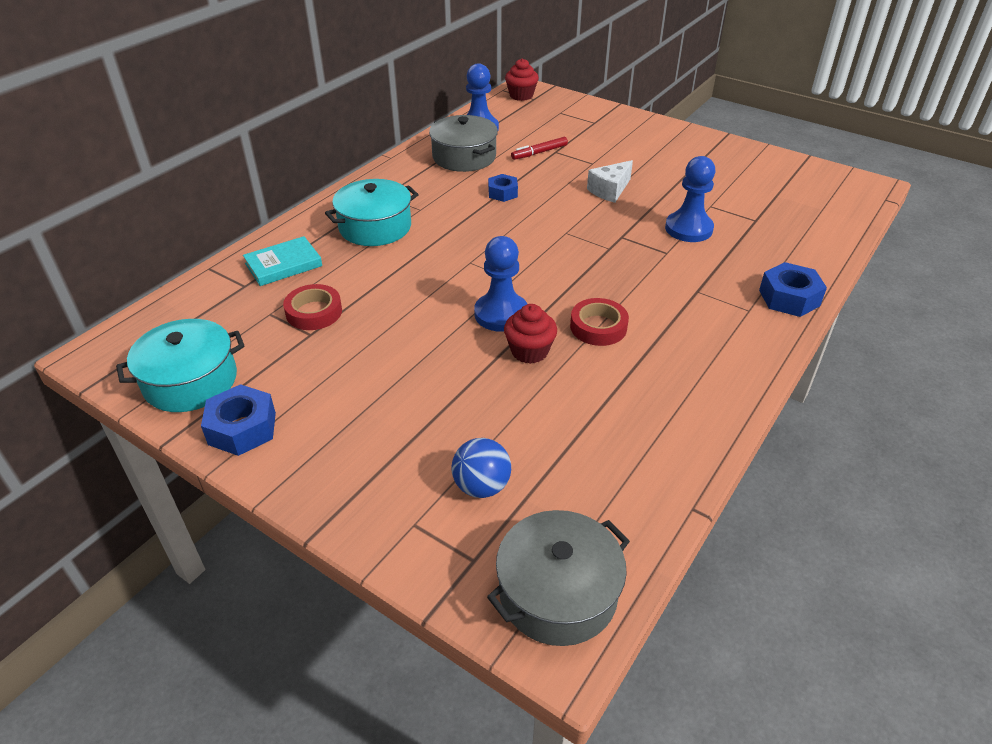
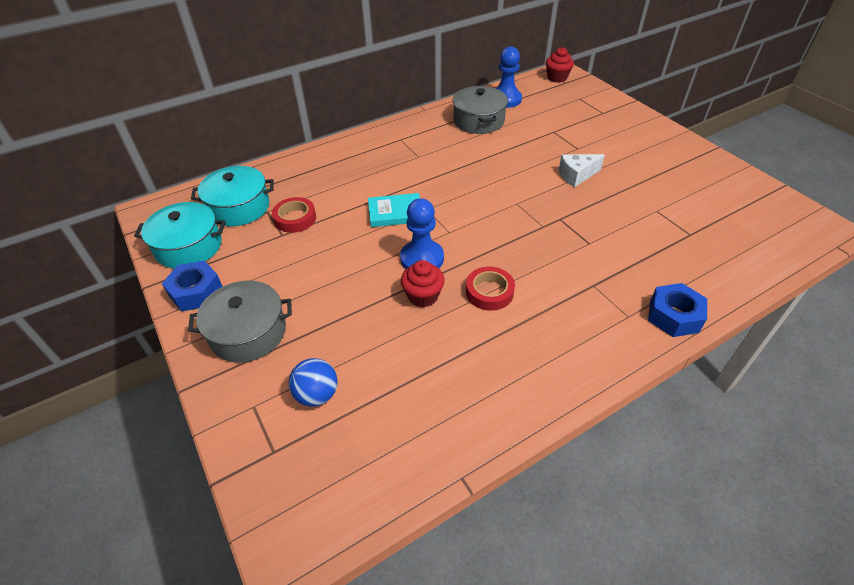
camera: 25 degrees right, 5 degrees up
turquoise book [243,236,322,286] -> turquoise book moved to [368,193,420,227]
turquoise pot [325,179,419,246] -> turquoise pot moved to [191,166,274,226]
grey pot [487,510,630,646] -> grey pot moved to [188,280,292,363]
blue nut [488,174,518,202] -> none
red marker [511,137,568,160] -> none
blue pawn [665,156,715,242] -> none

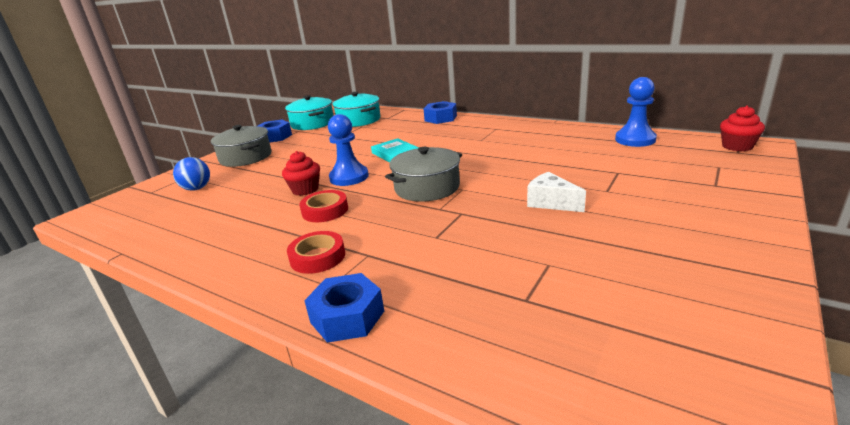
camera: 65 degrees right, 20 degrees down
red tape [272,197,316,233] -> red tape moved to [287,231,345,274]
grey pot [453,86,508,134] -> grey pot moved to [385,147,462,202]
none -> blue nut [424,101,457,124]

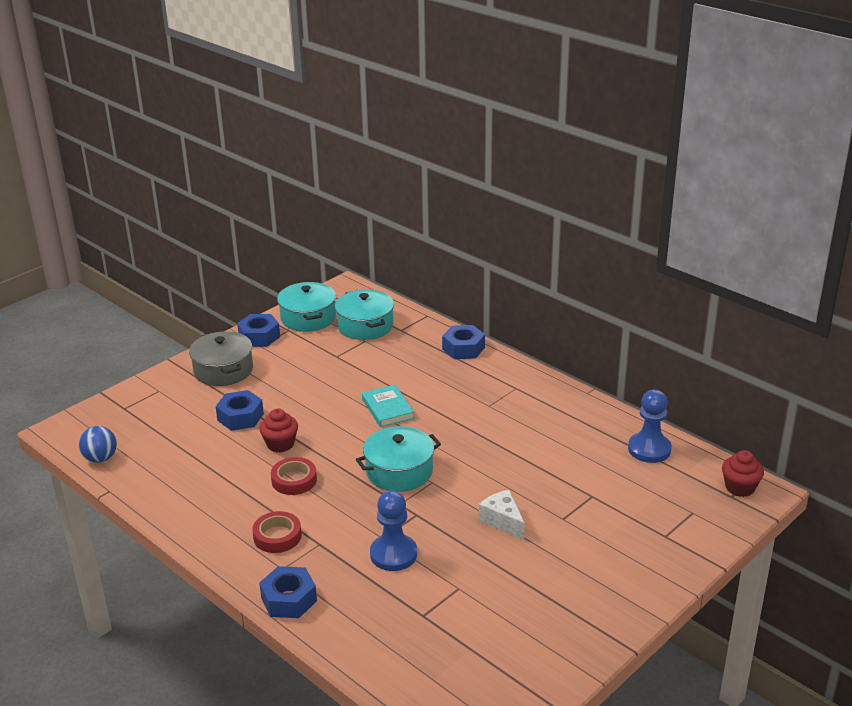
camera: 10 degrees right, 5 degrees up
blue ball [173,157,210,191] -> blue ball moved to [79,426,117,463]
blue pawn [328,114,369,186] -> blue pawn moved to [370,490,417,571]
grey pot [385,147,462,202] -> turquoise pot [356,426,441,492]
none -> blue nut [215,390,264,431]

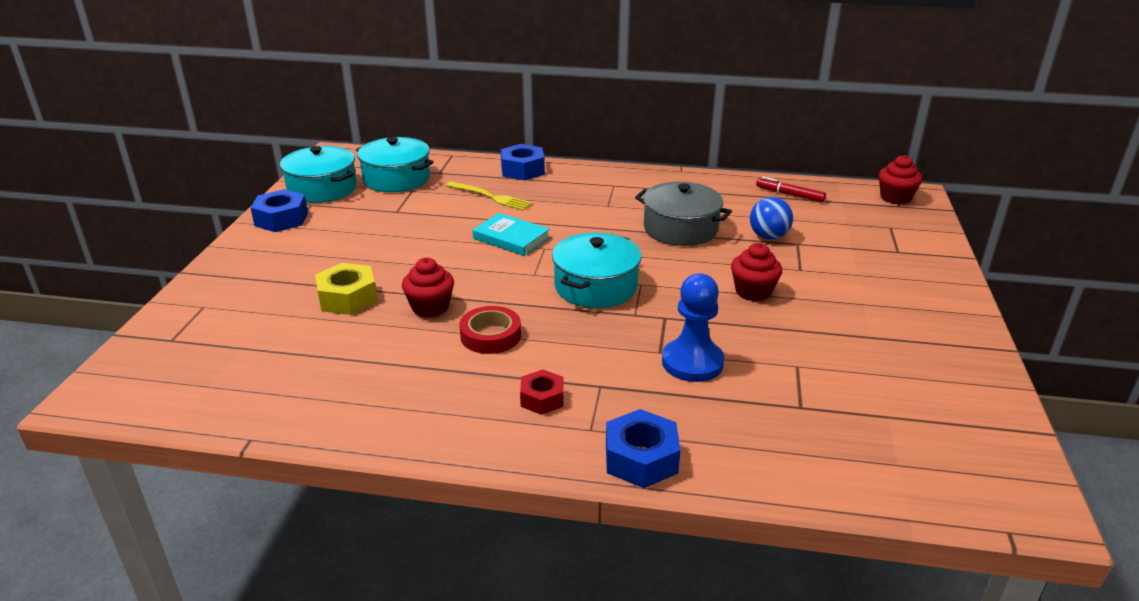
camera: 35 degrees left, 0 degrees up
blue ball [79,426,117,463] -> blue ball moved to [750,197,793,240]
grey pot [189,331,253,386] -> grey pot moved to [635,182,732,246]
blue nut [215,390,264,431] -> yellow nut [315,263,377,315]
red tape [252,511,302,553] -> red nut [520,369,563,415]
white cheese [479,490,525,540] -> red cupcake [731,243,782,301]
blue pawn [628,390,672,463] -> red marker [756,177,826,202]
none -> yellow fork [446,182,532,211]

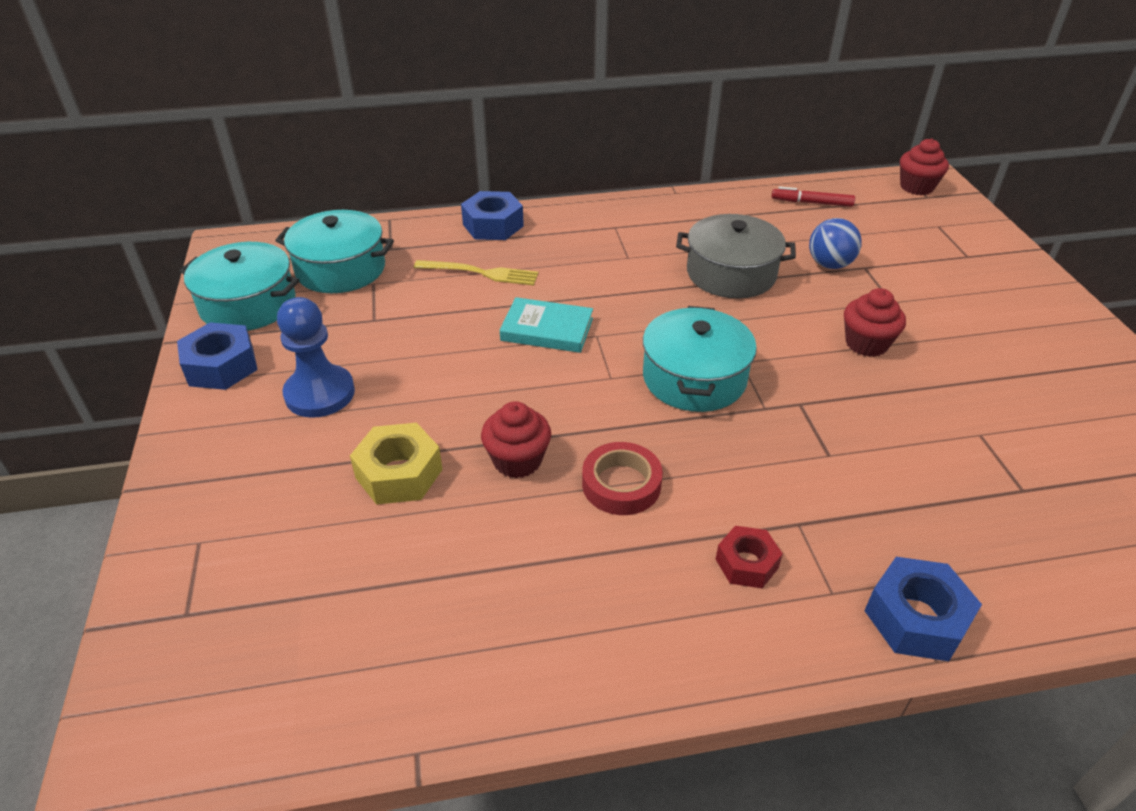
camera: 20 degrees left, 10 degrees up
blue pawn [662,273,724,382] -> blue pawn moved to [277,297,355,418]

